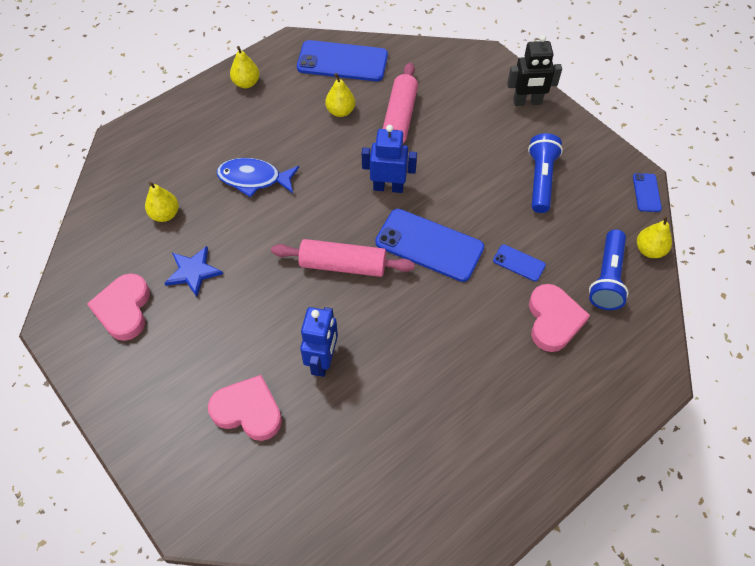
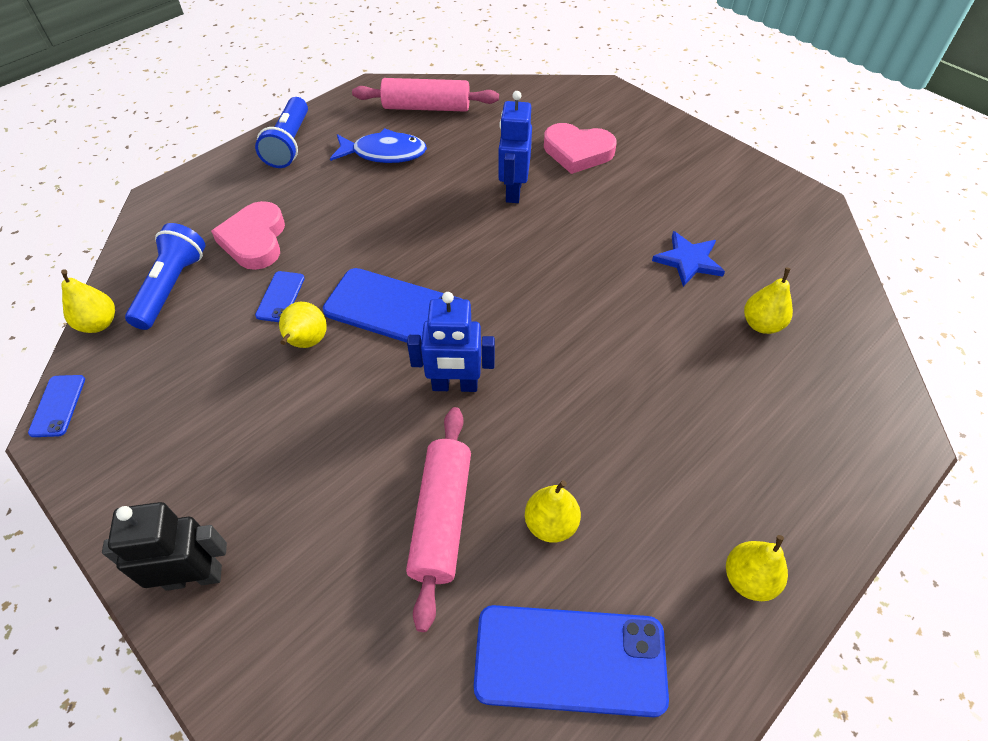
camera: 175 degrees right, 5 degrees down
pink heart [87,273,150,341] -> none
blue fish [217,158,299,198] -> blue fish moved to [330,128,427,163]
pink rolling pin [271,239,415,277] -> pink rolling pin moved to [352,78,499,112]
blue phone [493,244,546,281] -> blue phone turned 75 degrees clockwise [255,271,305,322]
blue flashlight [528,133,563,213] -> blue flashlight moved to [255,97,308,168]
none -> yellow pear [279,302,327,348]

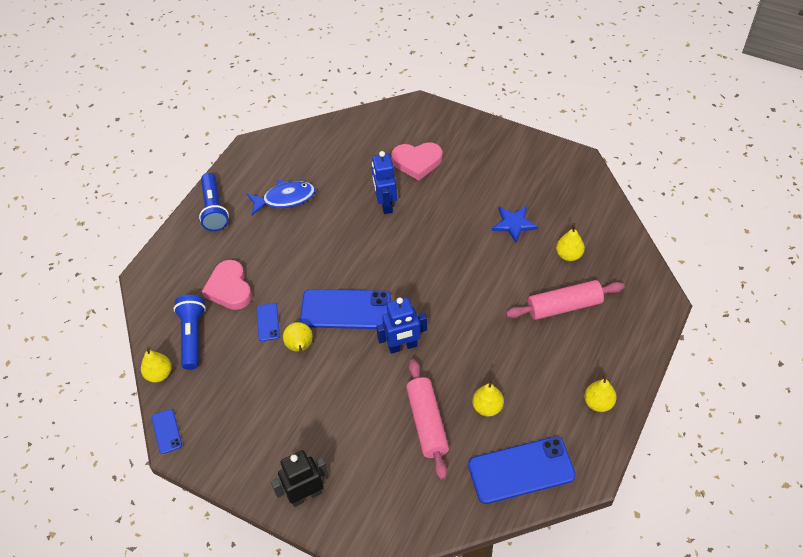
camera: 15 degrees left, 0 degrees up
pink rolling pin [352,78,499,112] -> pink rolling pin moved to [506,280,625,320]

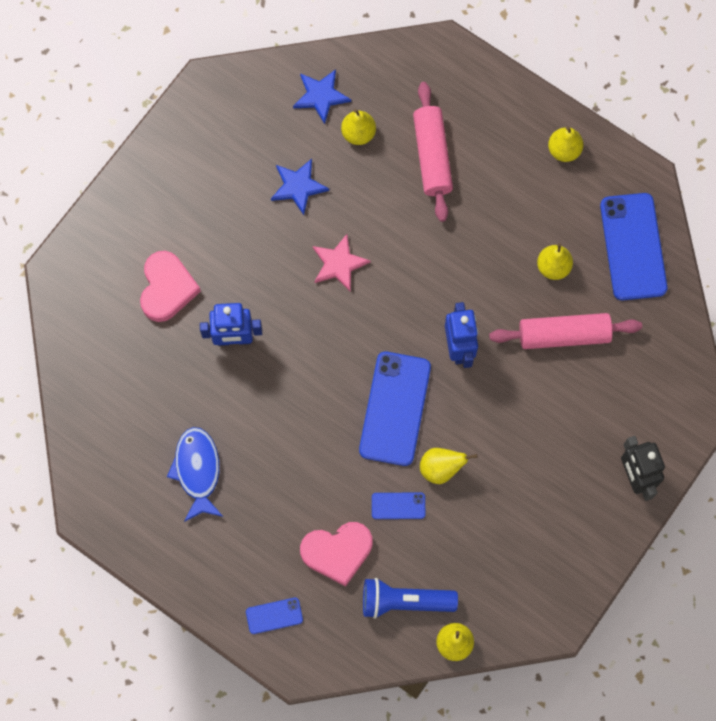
camera: 85 degrees left, 20 degrees up
blue phone [152,409,182,454] -> blue phone moved to [246,598,303,634]
blue flashlight [199,173,229,231] -> none
none -> blue star [293,69,351,124]
none -> pink star [313,234,371,292]

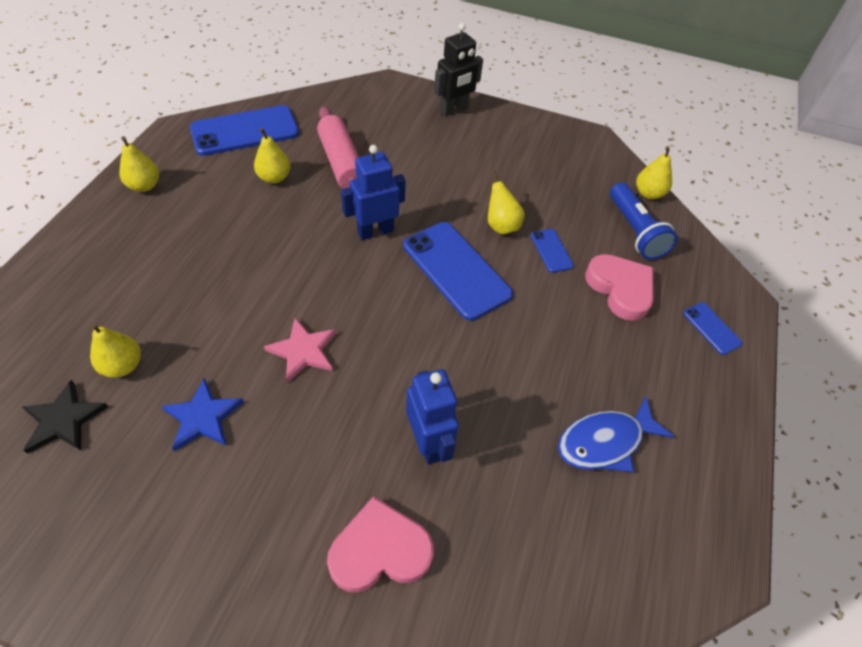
camera: 110 degrees left, 20 degrees down
blue star [293,69,351,124] -> black star [22,380,108,454]
blue phone [359,352,431,466] -> blue phone turned 60 degrees clockwise [403,222,513,321]
pink rolling pin [413,82,453,222] -> none

